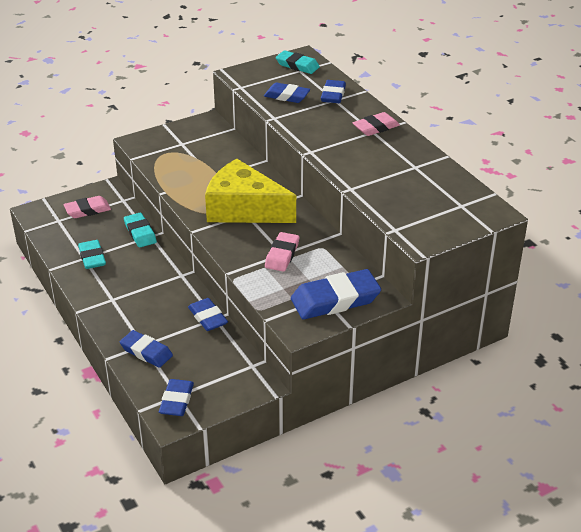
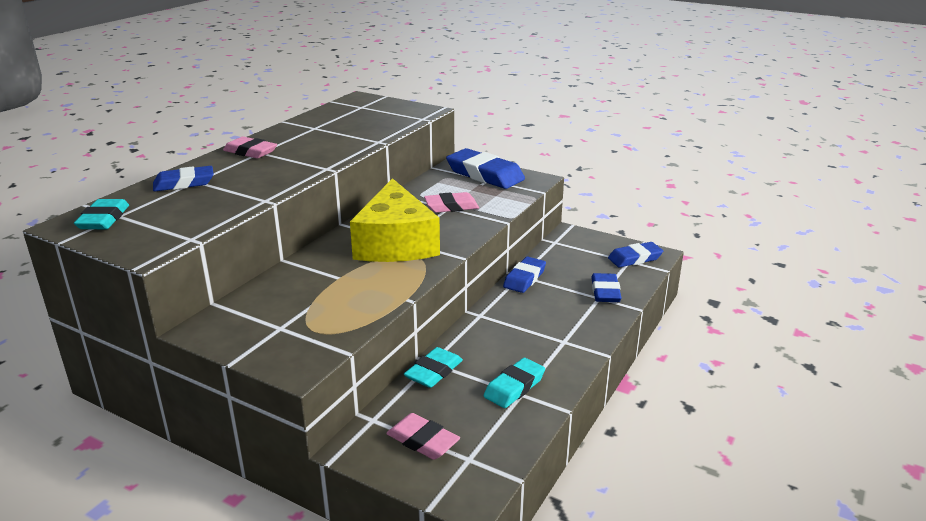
camera: 120 degrees left, 10 degrees down
blue eraser [264,82,310,103] -> none

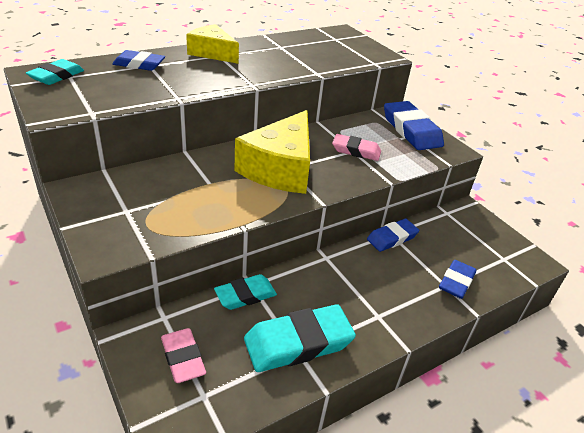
camera: 25 degrees right, 10 degrees up
pink eraser [223,136,277,159] -> yellow cheese [186,24,239,64]
turquoise eraser [484,358,545,408] -> turquoise eraser [244,304,356,372], size x1.62
blue eraser [608,242,663,267] -> none

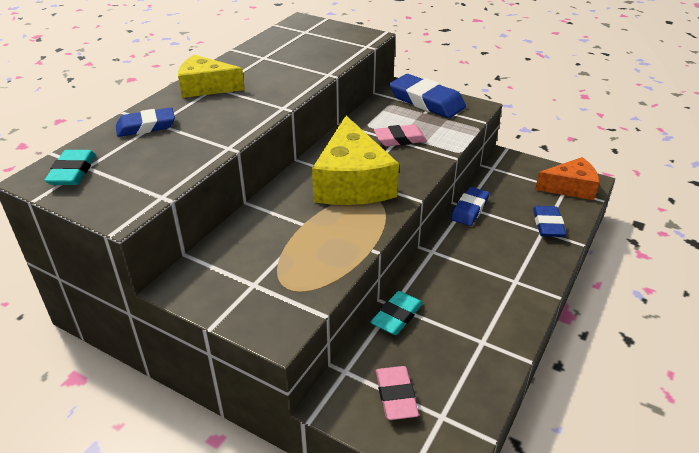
camera: 25 degrees left, 0 degrees up
pink eraser [161,328,206,383] -> pink eraser turned 45 degrees clockwise [376,366,419,420]
turquoise eraser [244,304,356,372] -> none
none -> orange cheese [535,157,599,200]

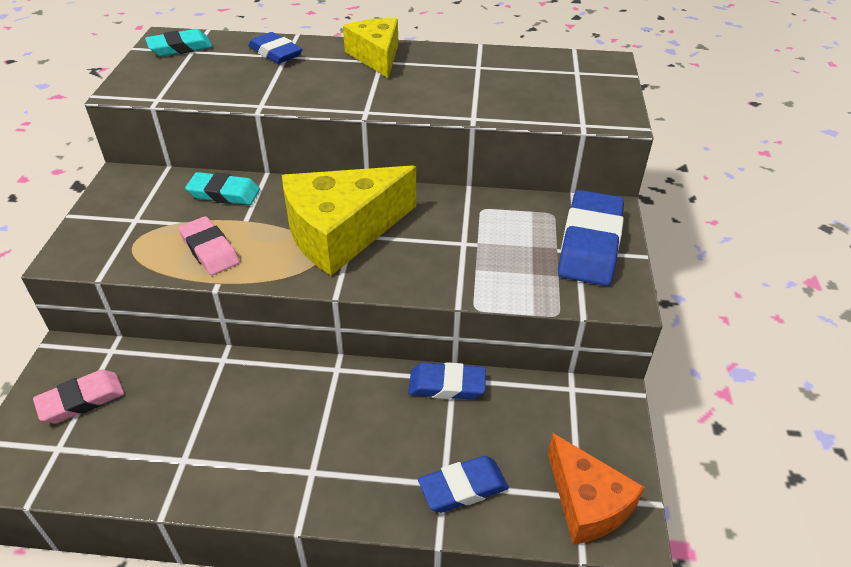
camera: 65 degrees right, 5 degrees up
turquoise eraser [370,291,423,335] -> turquoise eraser moved to [185,172,260,205]
pink eraser [374,124,427,146] -> pink eraser moved to [178,216,240,275]

